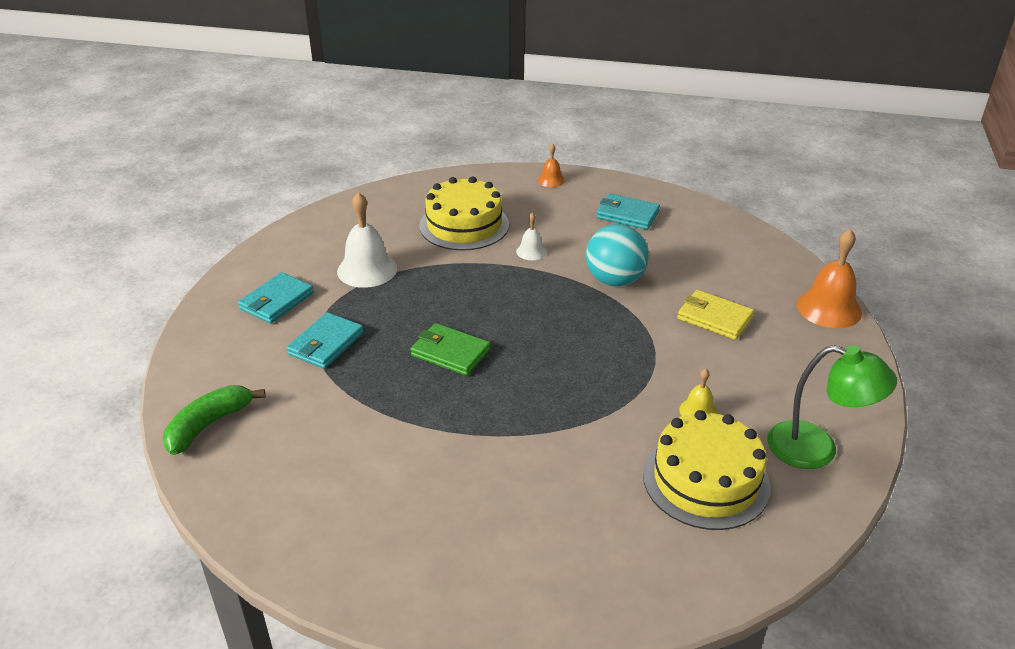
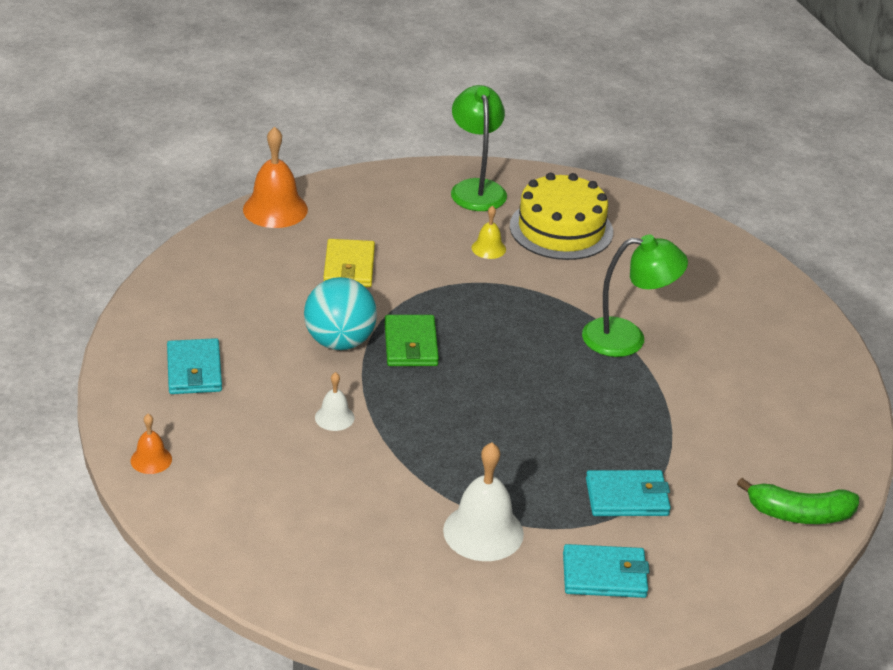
camera: 125 degrees left, 0 degrees up
green wallet [411,323,491,376] -> green wallet moved to [385,315,439,366]
yellow cake [419,176,509,251] -> none
none -> green lamp [582,234,688,357]

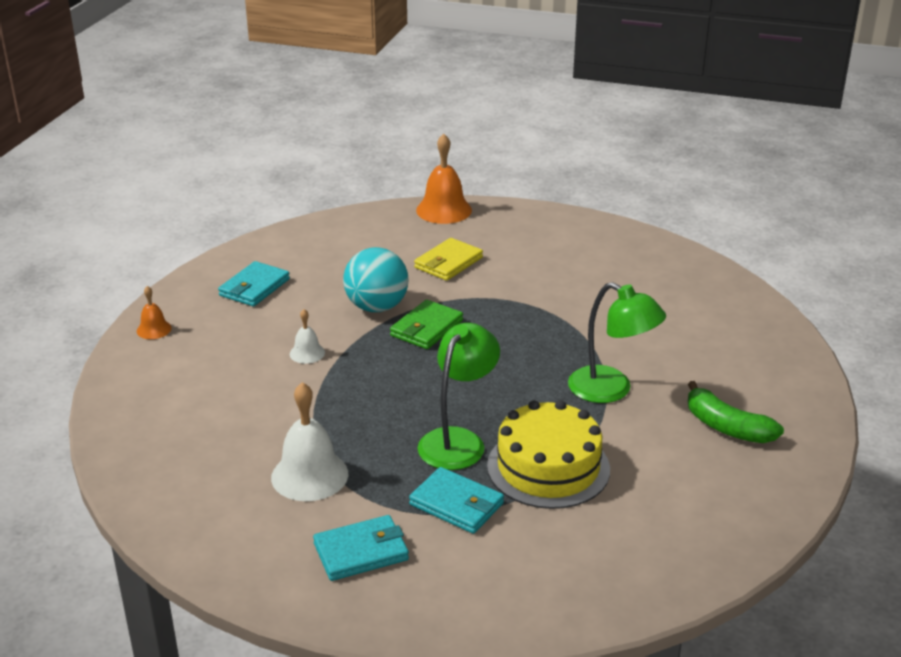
camera: 40 degrees right, 5 degrees down
green lamp [451,85,507,211] -> green lamp moved to [417,323,500,470]
yellow bell [472,206,506,259] -> none
yellow cake [510,173,613,260] -> yellow cake moved to [487,400,610,509]
turquoise wallet [563,544,649,598] -> turquoise wallet turned 60 degrees counterclockwise [313,515,409,581]
green banana [737,478,859,524] -> green banana moved to [688,381,784,443]

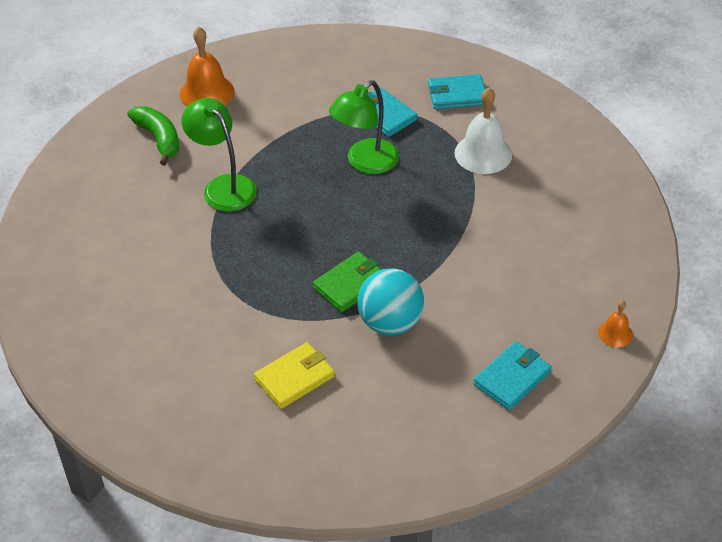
camera: 165 degrees left, 15 degrees up
white bell [290,309,325,364] -> none
orange bell [416,134,472,224] -> orange bell moved to [180,27,235,106]
yellow cake [487,400,610,509] -> none

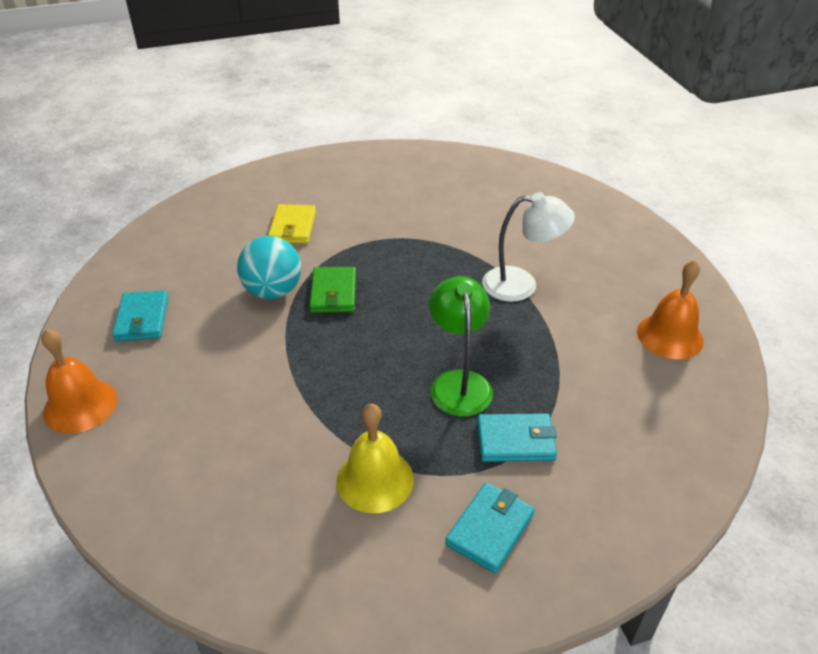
camera: 130 degrees right, 5 degrees down
green banana [128,106,179,165] -> none
green lamp [182,98,257,212] -> white lamp [482,192,575,302]
white bell [454,88,512,174] -> yellow bell [336,404,414,513]
orange bell [598,300,633,347] -> orange bell [41,329,117,434], size x1.90

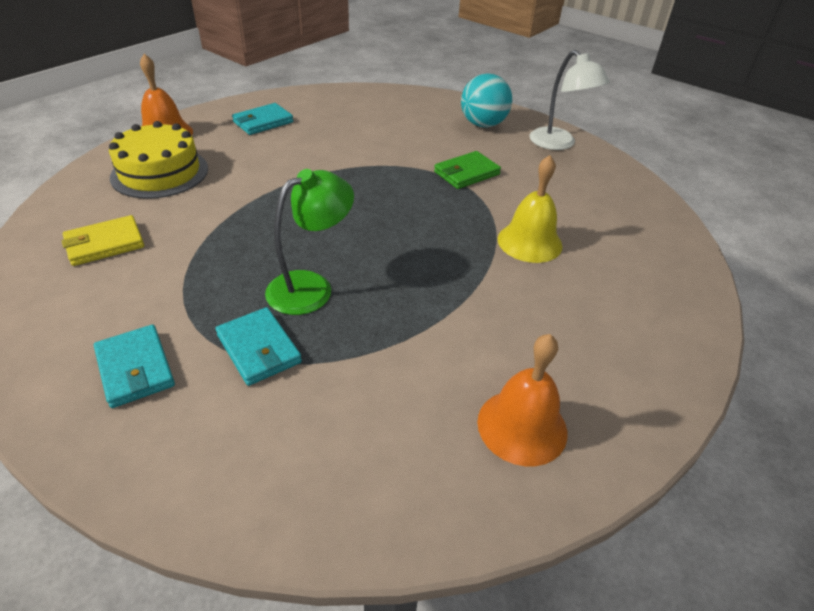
camera: 55 degrees right, 0 degrees up
turquoise ball [237,236,301,299] -> turquoise ball moved to [461,74,512,127]
yellow wallet [268,204,316,244] -> yellow wallet moved to [62,215,144,266]
green wallet [309,267,356,313] -> green wallet moved to [434,151,501,189]
yellow bell [336,404,414,513] -> yellow bell moved to [498,155,563,263]
turquoise wallet [445,482,535,573] -> turquoise wallet turned 60 degrees clockwise [94,325,175,408]
white lamp [482,192,575,302] -> white lamp moved to [530,50,610,150]
none -> yellow cake [109,121,208,199]

